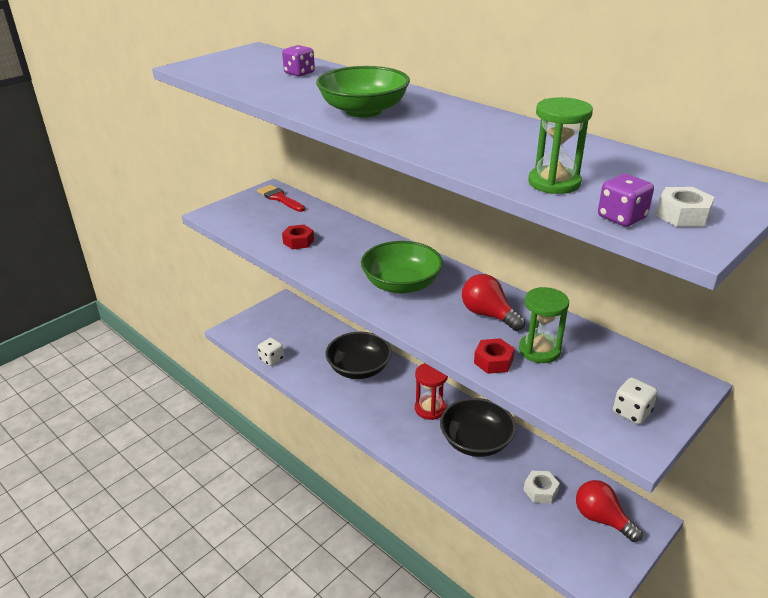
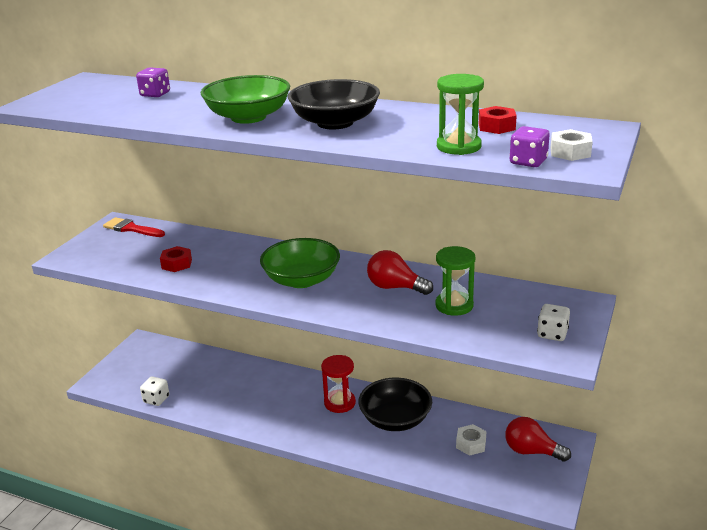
camera: 20 degrees left, 5 degrees down
black bowl [325,332,392,379] -> black bowl moved to [288,79,380,129]
red nut [474,338,515,374] -> red nut moved to [479,106,517,134]

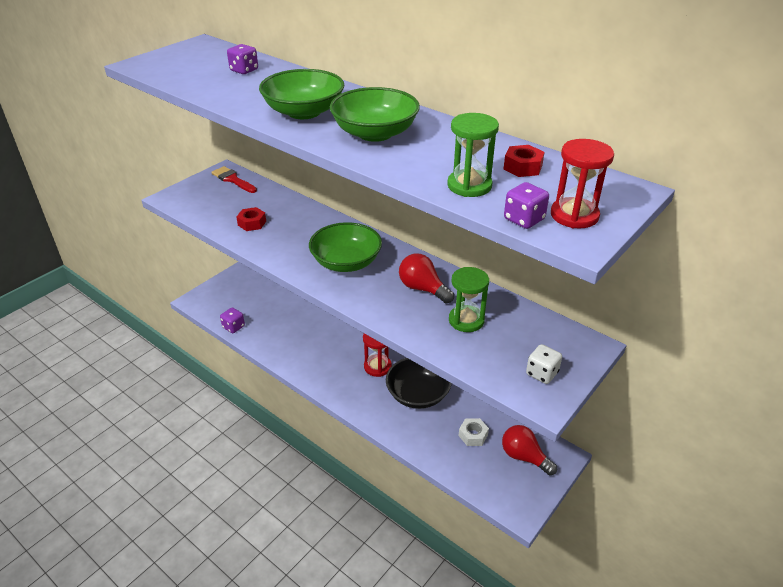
camera: 15 degrees right, 10 degrees up
white dice [140,376,169,406] -> purple dice [220,308,245,333]
black bowl [288,79,380,129] -> green bowl [330,87,420,142]
white nut [551,129,593,161] -> red hourglass [551,139,614,228]

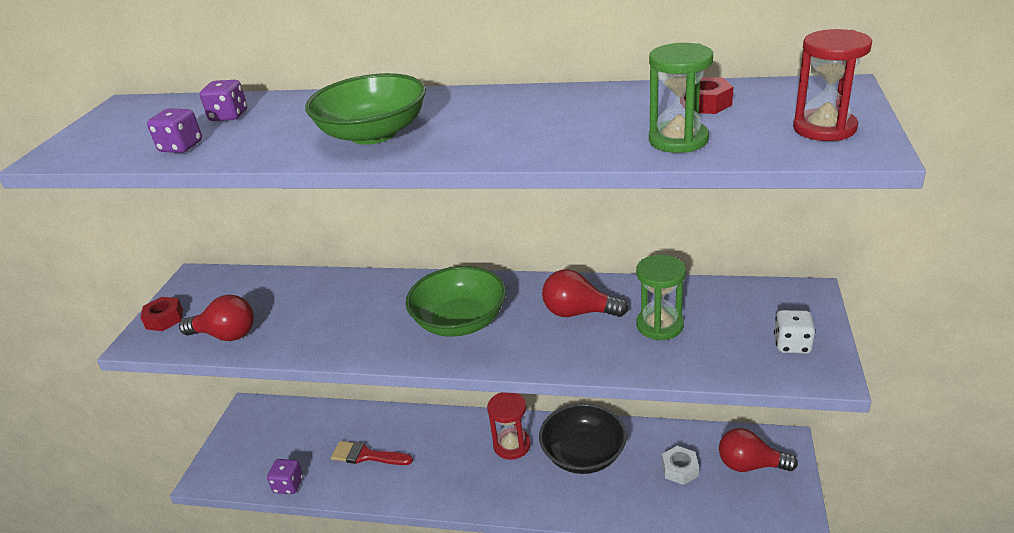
camera: 25 degrees left, 5 degrees down
red brush [211,166,257,193] -> red brush moved to [331,441,413,465]
red nut [236,207,266,231] -> red nut moved to [140,297,183,331]
green bowl [330,87,420,142] -> none
purple dice [504,182,549,229] -> purple dice moved to [147,108,202,153]
none -> red light bulb [179,295,254,341]

